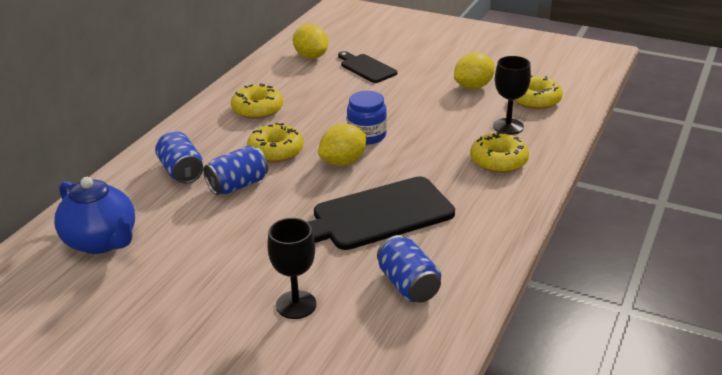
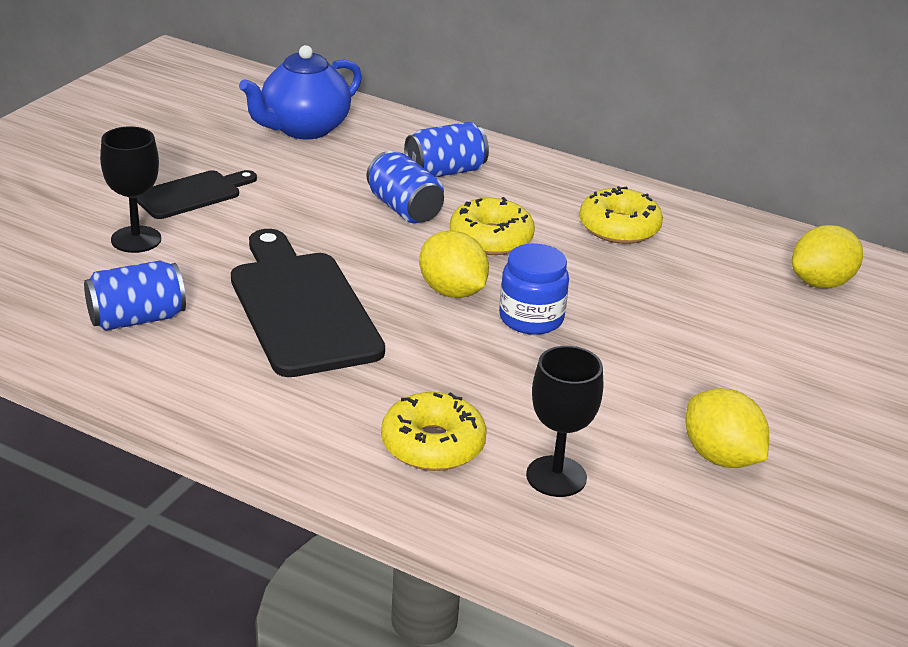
camera: 90 degrees right, 0 degrees up
black cutting board [338,51,397,83] -> black cutting board moved to [137,170,257,219]
yellow donut [514,75,563,109] -> none

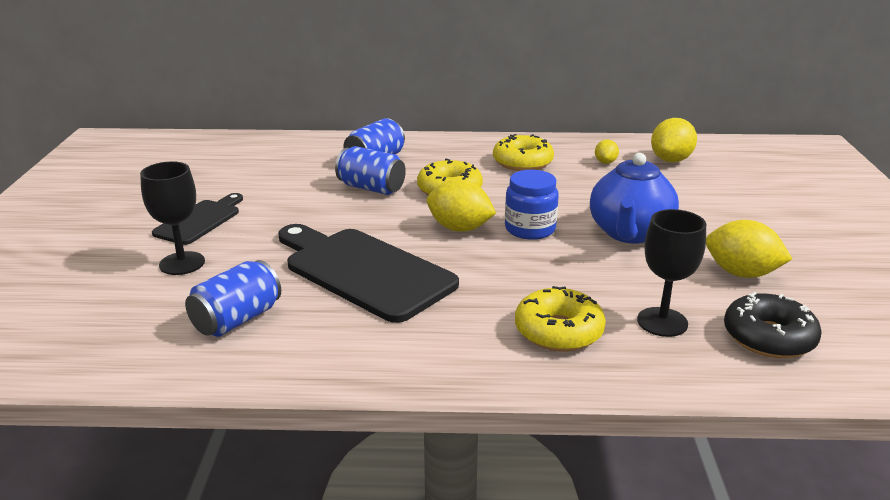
camera: 25 degrees left, 5 degrees down
blue teapot [239,45,362,140] -> blue teapot moved to [590,153,679,243]
none -> yellow lemon [595,140,619,164]
none -> black donut [724,292,822,358]

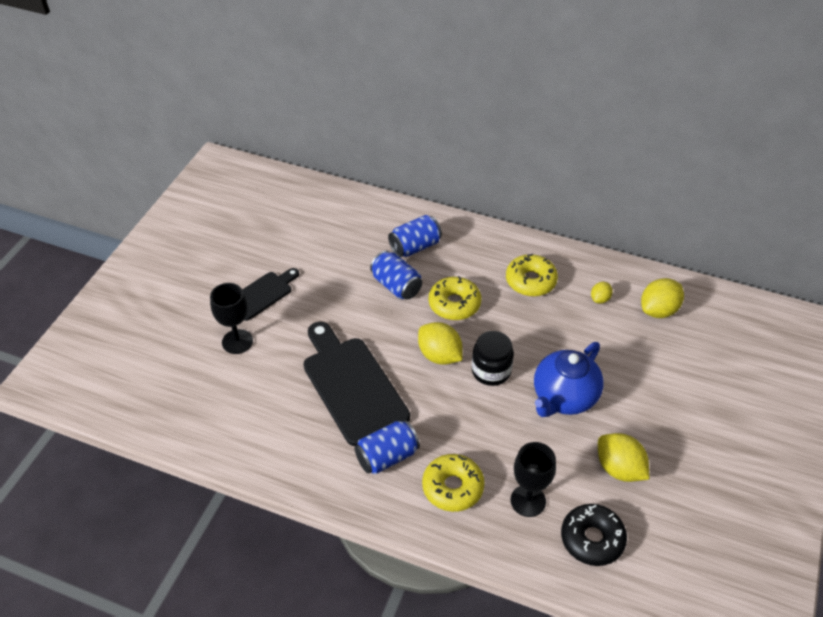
camera: 20 degrees right, 20 degrees up
blue can [185,260,281,337] -> blue can moved to [354,420,420,474]
blue jar [505,170,559,240] -> black jar [472,331,514,386]

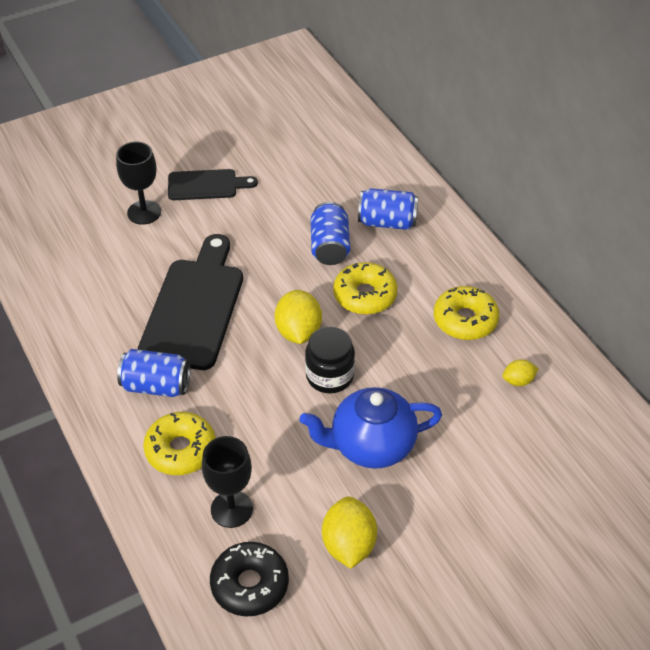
camera: 40 degrees right, 0 degrees up
yellow lemon [641,278,684,318] -> none

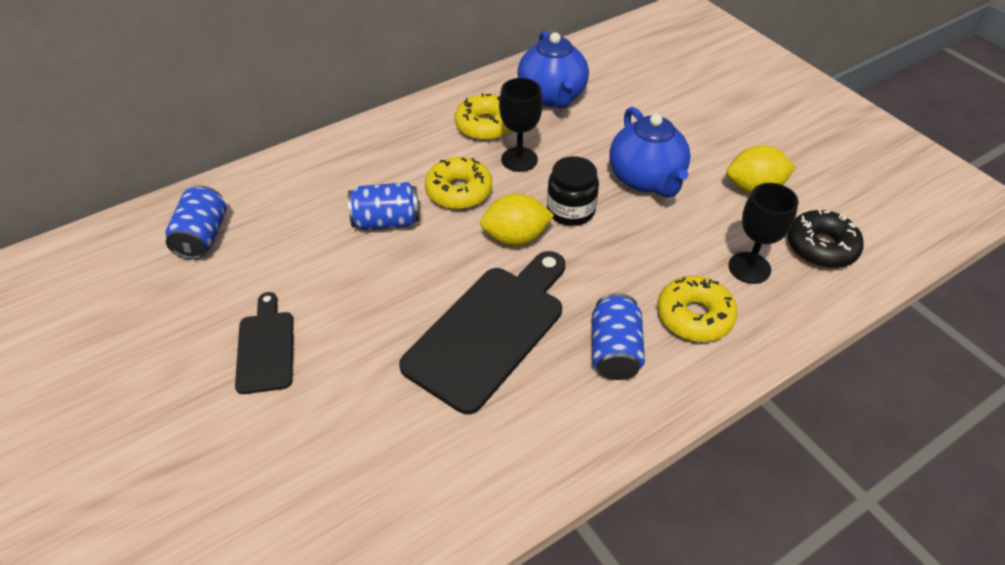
camera: 95 degrees left, 0 degrees up
black goblet [116,142,161,225] -> black goblet moved to [499,78,543,172]
black cutting board [138,234,243,370] -> black cutting board turned 120 degrees clockwise [399,251,565,414]
blue can [358,188,418,230] -> blue can moved to [165,186,227,260]
yellow lemon [503,359,539,386] -> blue teapot [517,31,589,109]

